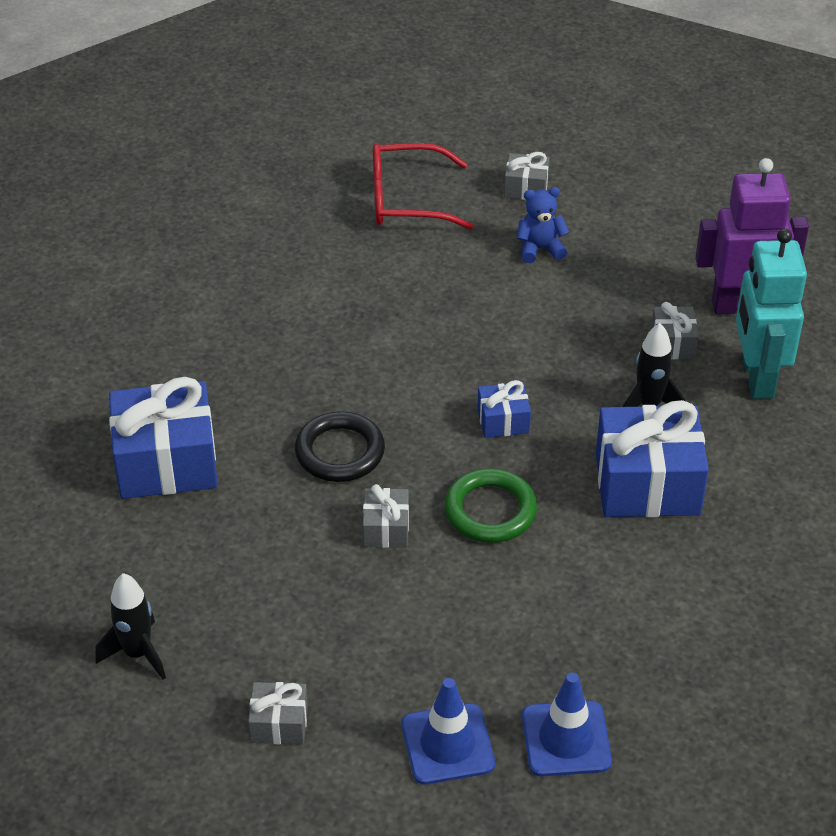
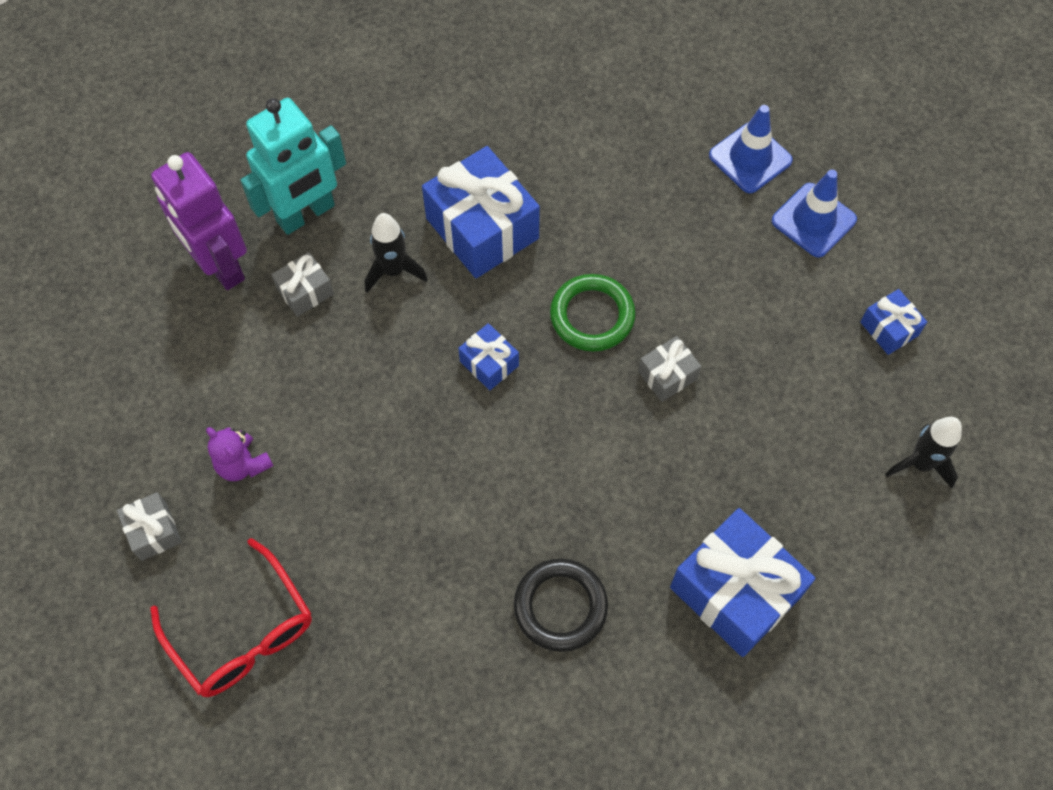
camera: 125 degrees left, 20 degrees up
grey gift [248,682,308,745] -> blue gift [860,289,927,355]
black ring [295,412,385,482] -> black ring moved to [514,559,608,652]
blue teddy bear [516,187,569,263] -> purple teddy bear [206,427,273,481]

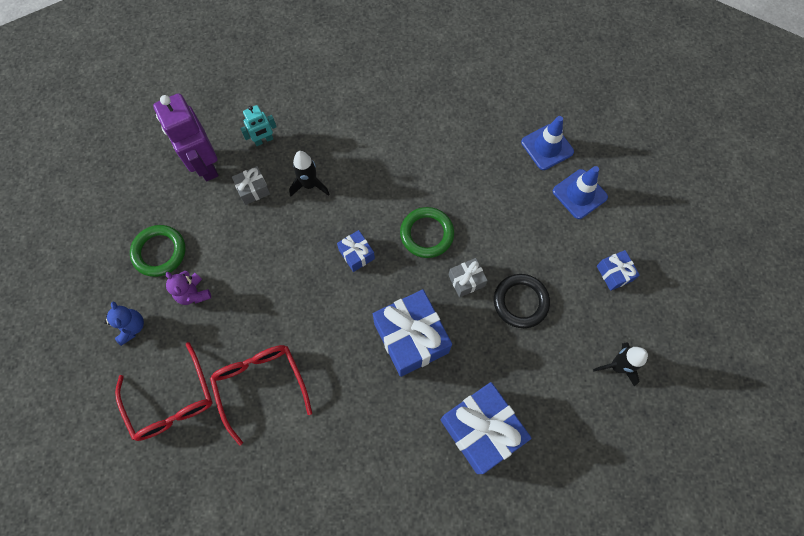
camera: 10 degrees right, 5 degrees up
grey gift [117,492,182,561] -> blue teddy bear [104,301,144,346]
turquoise robot [240,98,346,235] -> turquoise robot [240,105,277,146], size x0.52
blue gift [422,146,540,278] -> blue gift moved to [373,289,452,377]
black ring [514,559,608,652] -> black ring moved to [494,274,550,328]
none -> green ring [130,225,185,277]
none -> red glasses [210,345,312,445]

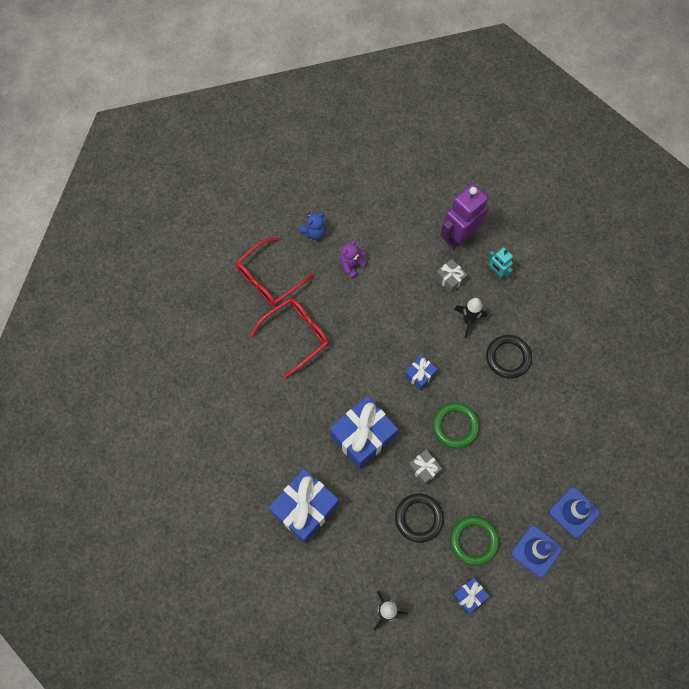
camera: 75 degrees right, 0 degrees up
green ring [130,225,185,277] -> green ring moved to [450,516,499,566]
none -> black ring [486,335,532,378]

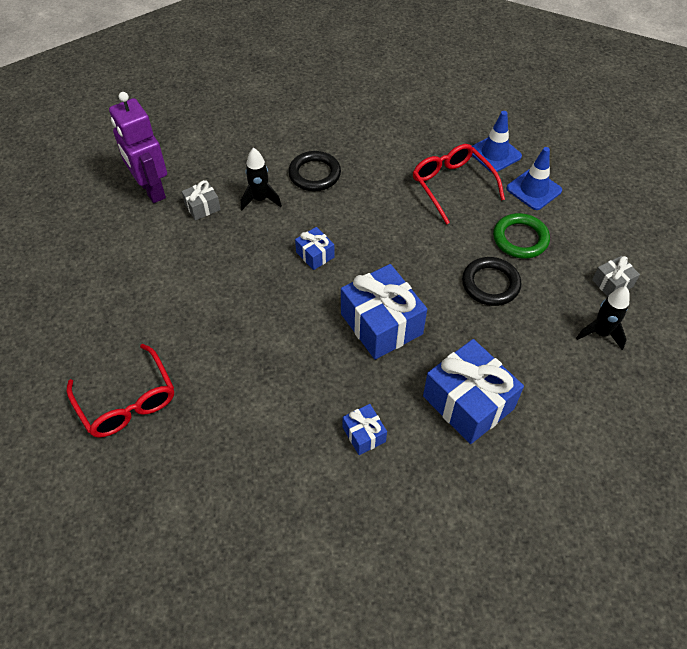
camera: 80 degrees left, 15 degrees down
red glasses [250,298,329,378] -> red glasses moved to [413,144,505,225]
blue teddy bear [299,212,326,240] -> none
purple teddy bear [340,240,368,279] -> none
grey gift [408,450,442,485] -> grey gift moved to [592,256,640,297]
green ring [433,403,480,449] -> none
blue gift [452,578,489,614] -> blue gift moved to [343,404,387,455]
turquoise robot [487,247,513,279] -> none

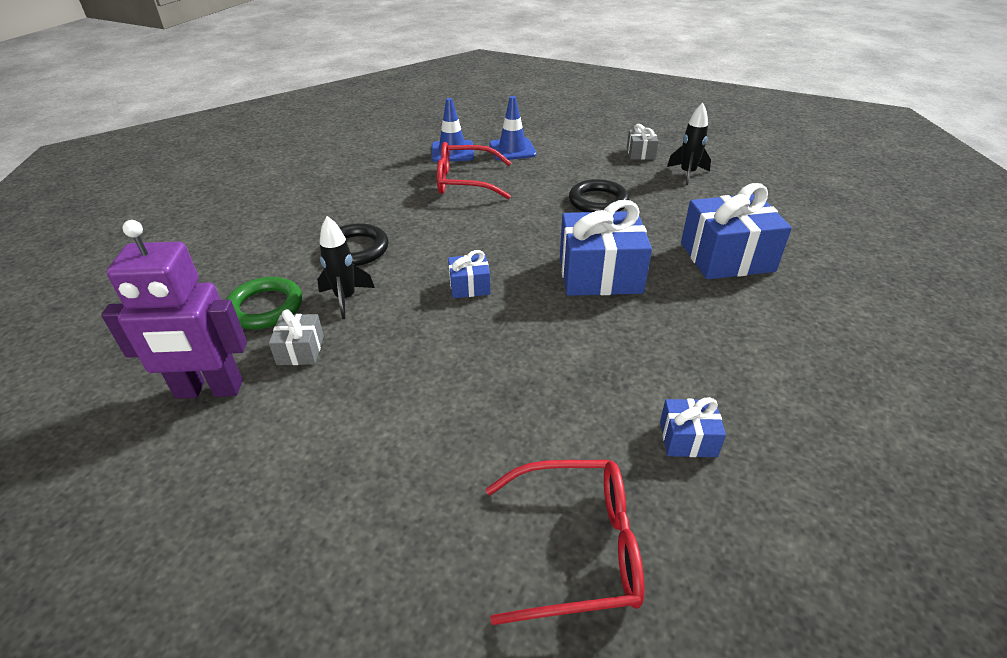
camera: 60 degrees left, 15 degrees down
blue gift [343,404,387,455] -> blue gift moved to [660,397,726,457]
green ring [493,213,550,259] -> green ring moved to [226,277,302,329]

